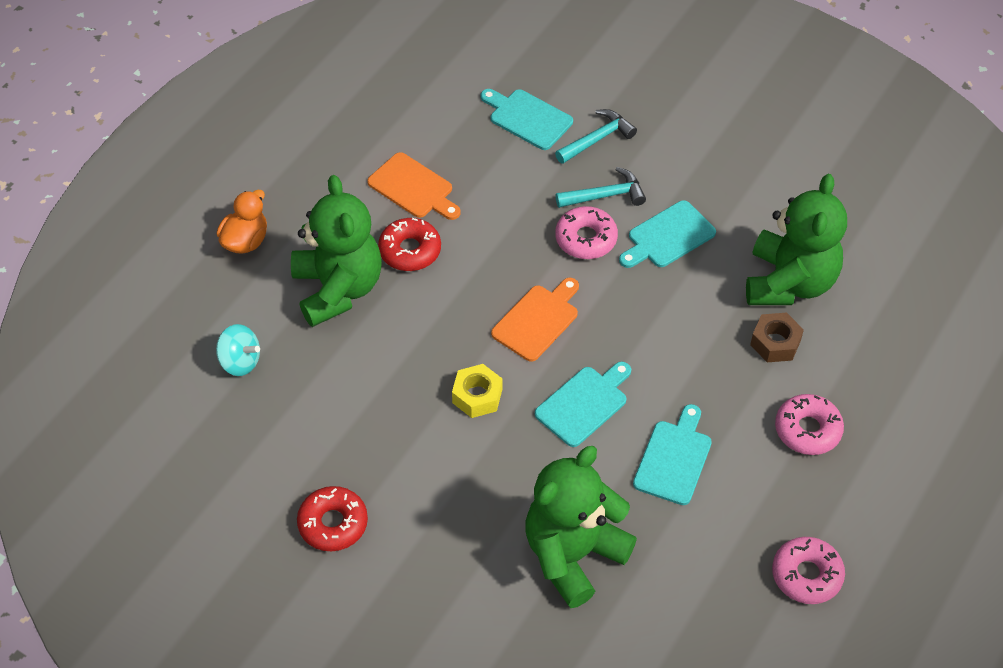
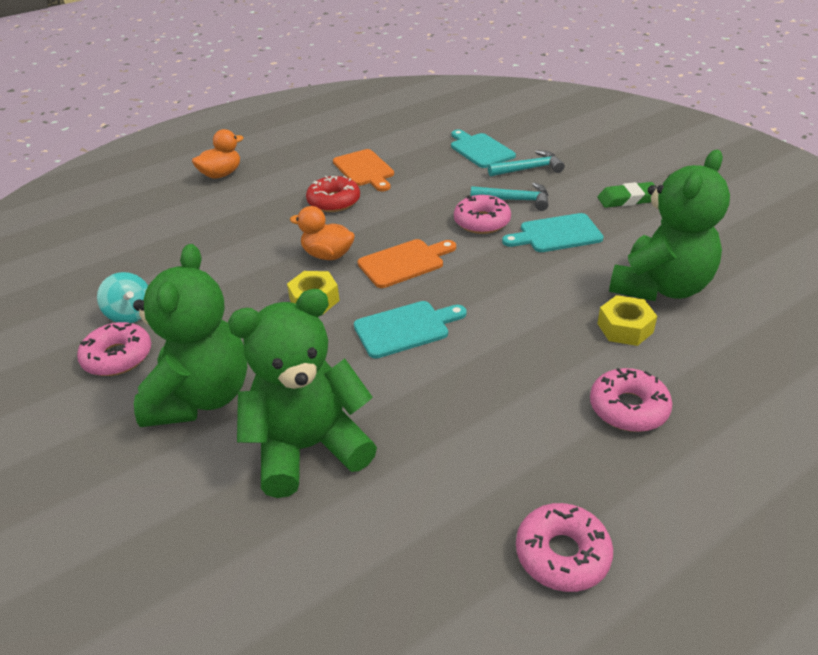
camera: 25 degrees right, 15 degrees down
turquoise spinning top [216,324,260,376] -> turquoise spinning top moved to [97,272,148,323]
green teddy bear [291,175,382,327] -> green teddy bear moved to [133,244,247,427]
red donut [297,486,368,551] -> pink donut [77,322,151,376]
turquoise cutting board [633,404,712,505] -> none
brown nut [750,313,804,362] -> yellow nut [597,295,657,346]
none -> orange duck [290,206,355,260]
none -> green eraser [598,182,656,208]

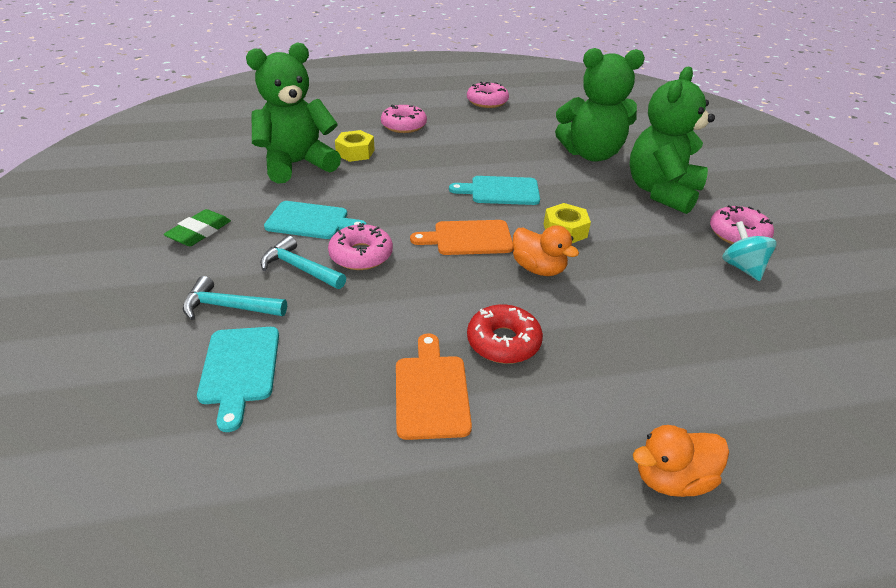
camera: 160 degrees left, 0 degrees up
green eraser [598,182,656,208] -> green eraser turned 75 degrees counterclockwise [164,209,231,246]

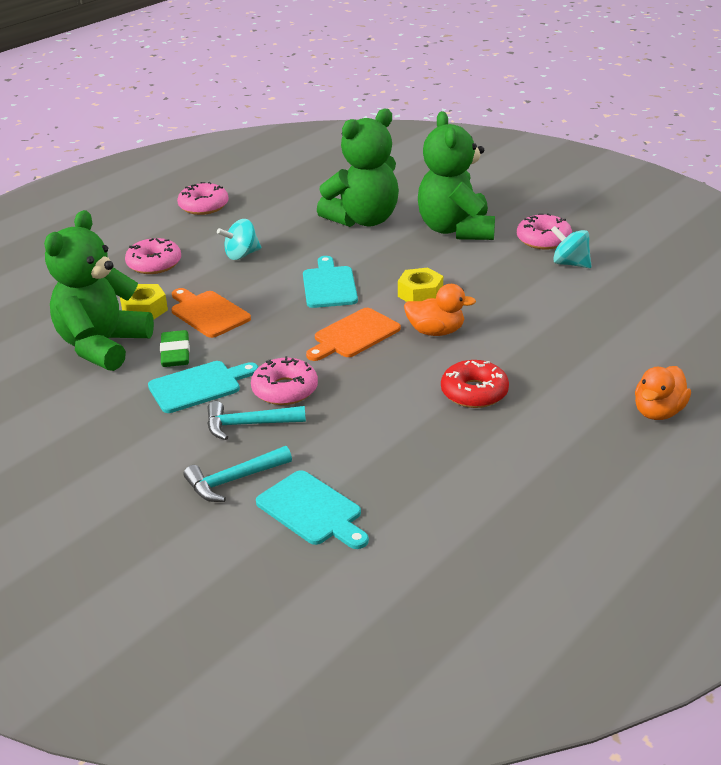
camera: 35 degrees left, 5 degrees down
green eraser [164,209,231,246] -> green eraser moved to [160,330,190,367]
orange cutting board [396,333,472,440] -> orange cutting board moved to [171,288,251,338]
turquoise cutting board [449,176,540,205] -> turquoise cutting board turned 120 degrees clockwise [303,256,358,308]
none -> turquoise spinning top [217,219,261,260]

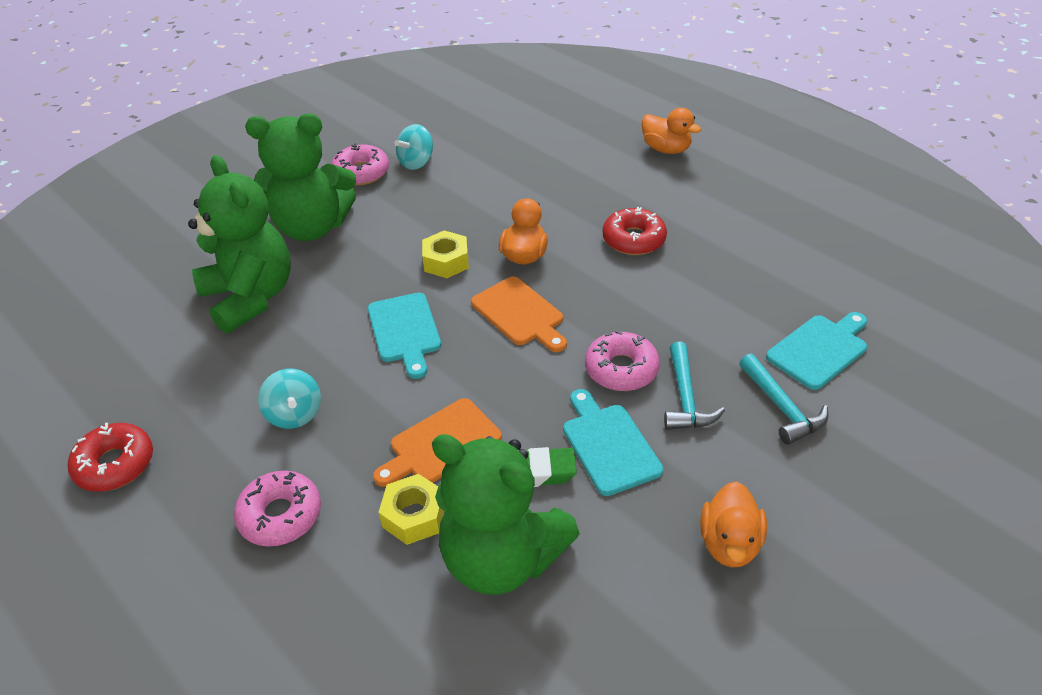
camera: 85 degrees left, 10 degrees up
pink donut [177,182,229,215] -> red donut [68,422,153,492]
turquoise cutting board [303,256,358,308] -> turquoise cutting board turned 105 degrees counterclockwise [368,293,441,379]
none -> orange duck [700,481,767,567]

